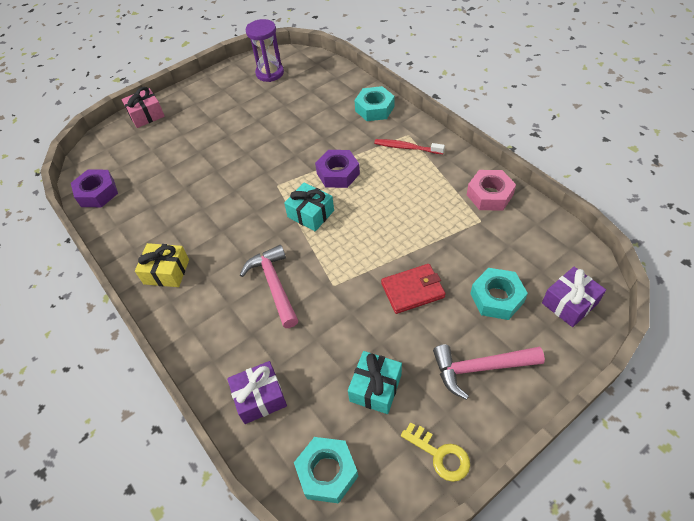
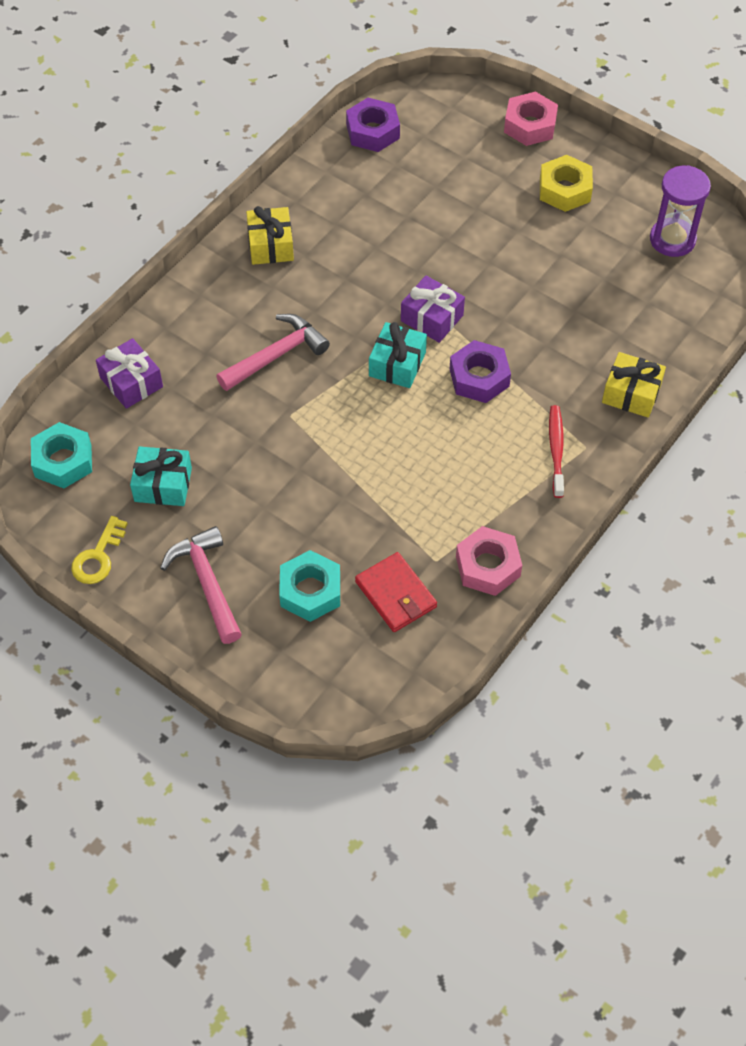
camera: 70 degrees right, 5 degrees up
pink gift [122,87,165,128] -> pink nut [504,92,558,146]
turquoise nut [355,86,394,121] -> yellow gift [602,352,666,418]
red wallet [381,264,446,314] -> red wallet moved to [355,552,437,632]
purple gift [542,267,606,327] -> purple gift moved to [401,276,465,343]
none -> yellow nut [540,155,593,212]

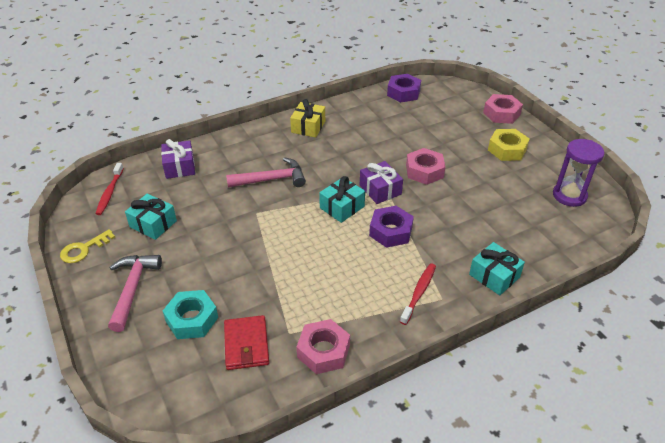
camera: 25 degrees right, 15 degrees down
turquoise nut [31,422,92,489] -> red toothbrush [95,163,124,215]
yellow gift [602,352,666,418] -> turquoise gift [469,242,525,295]
none -> pink nut [406,148,445,185]

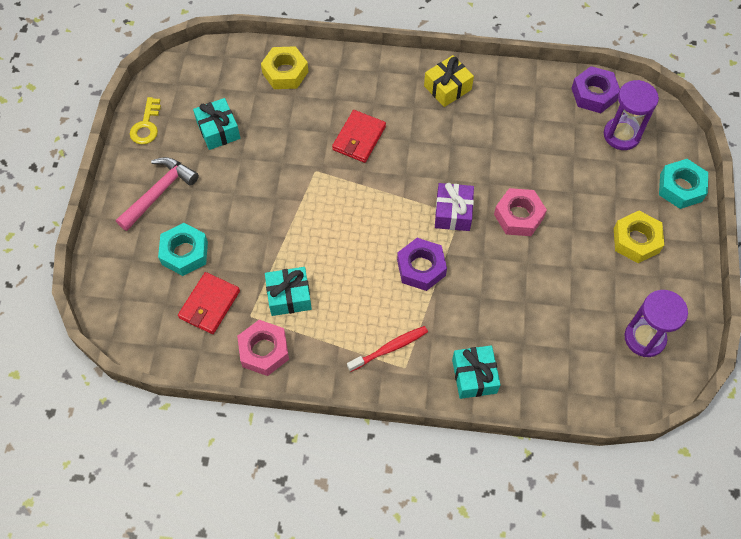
camera: 35 degrees right, 20 degrees up
yellow key [60,229,115,263] -> yellow key turned 75 degrees counterclockwise [130,97,161,144]
red toothbrush [95,163,124,215] -> none
purple gift [161,139,195,179] -> yellow nut [261,46,308,89]
pink hammer [226,157,306,187] -> red wallet [332,110,386,163]
turquoise gift [319,176,365,223] -> turquoise gift moved to [265,267,312,316]
pink nut [483,94,523,124] -> turquoise nut [659,159,708,209]
none -> purple hourglass [604,80,659,150]

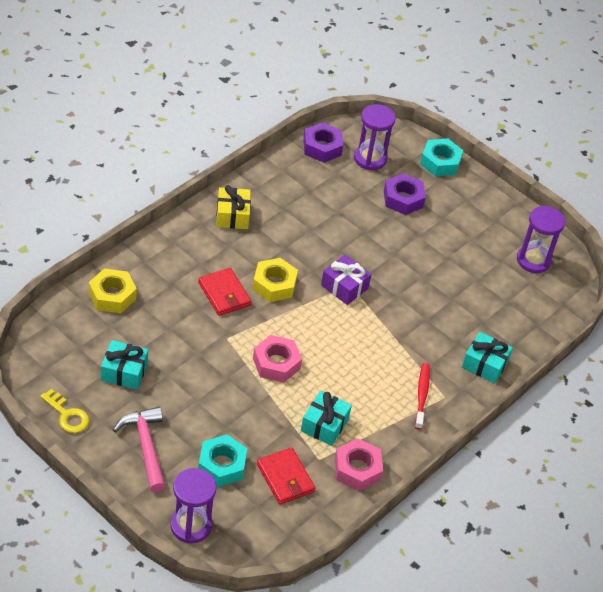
camera: 60 degrees left, 15 degrees down
purple nut [397,238,447,291] -> purple nut moved to [384,173,426,215]
pink nut [494,188,547,236] -> pink nut moved to [253,335,302,383]
yellow nut [614,211,664,263] -> yellow nut moved to [252,258,298,302]
none -> purple hourglass [170,468,216,543]

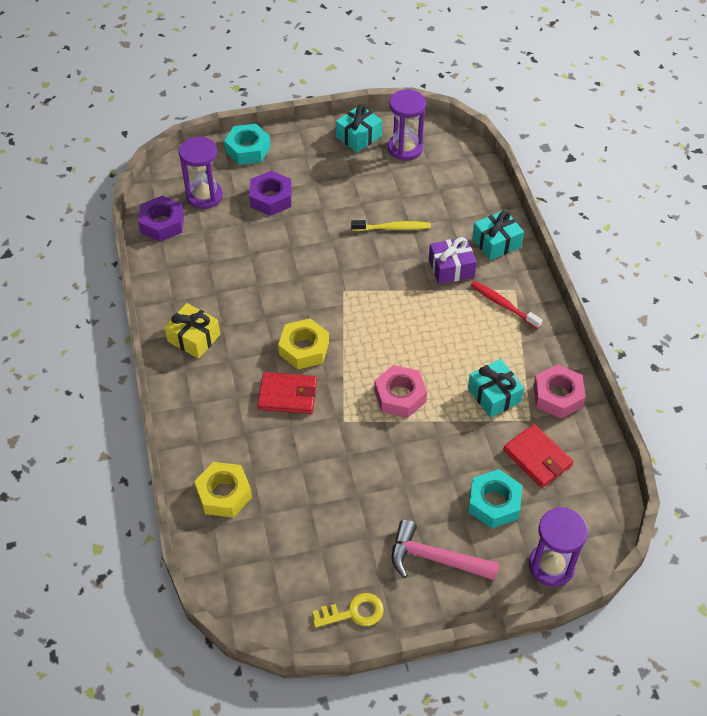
camera: 50 degrees left, 5 degrees up
turquoise gift [101,340,148,390] -> turquoise gift moved to [336,104,382,153]
red wallet [257,447,315,504] -> red wallet turned 45 degrees clockwise [503,424,573,488]
purple gift [321,255,372,305] -> purple gift moved to [429,237,477,284]
none -> yellow toothbrush [351,220,431,231]

